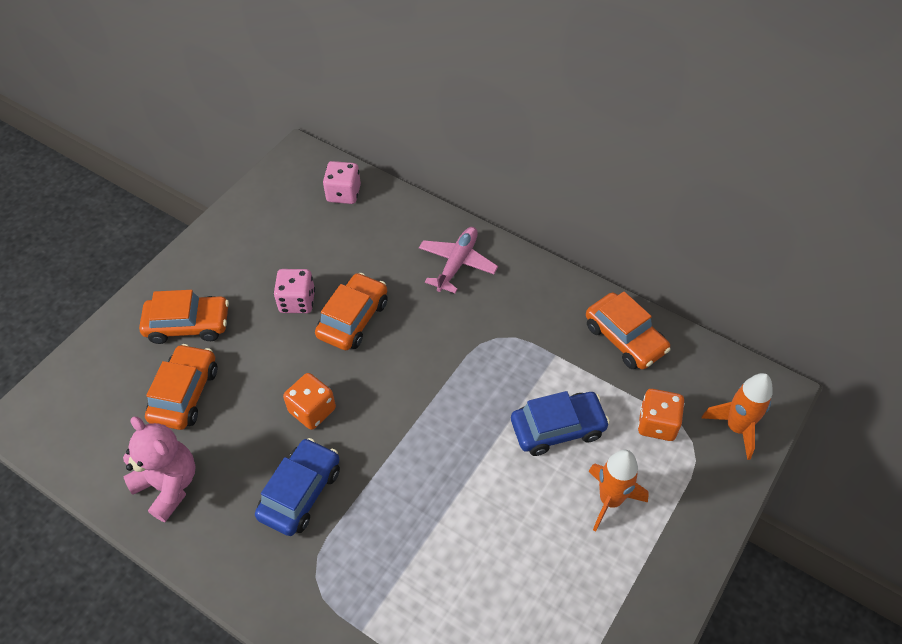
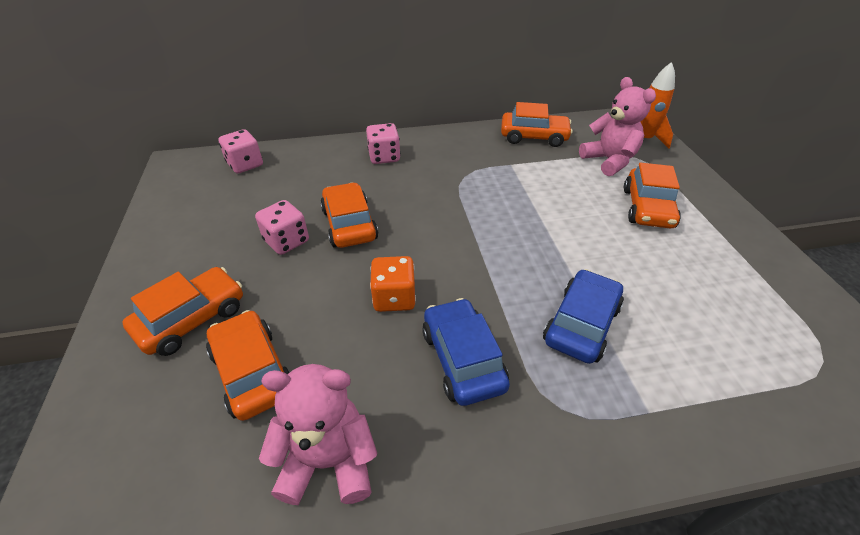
camera: 45 degrees left, 10 degrees down
pink plane [419,227,498,293] -> pink dice [366,123,400,164]
blue car [511,391,610,456] -> blue car moved to [543,269,624,364]
orange rocket [588,449,649,532] -> orange car [624,163,681,228]
orange dice [638,389,685,441] -> pink teddy bear [579,77,656,176]

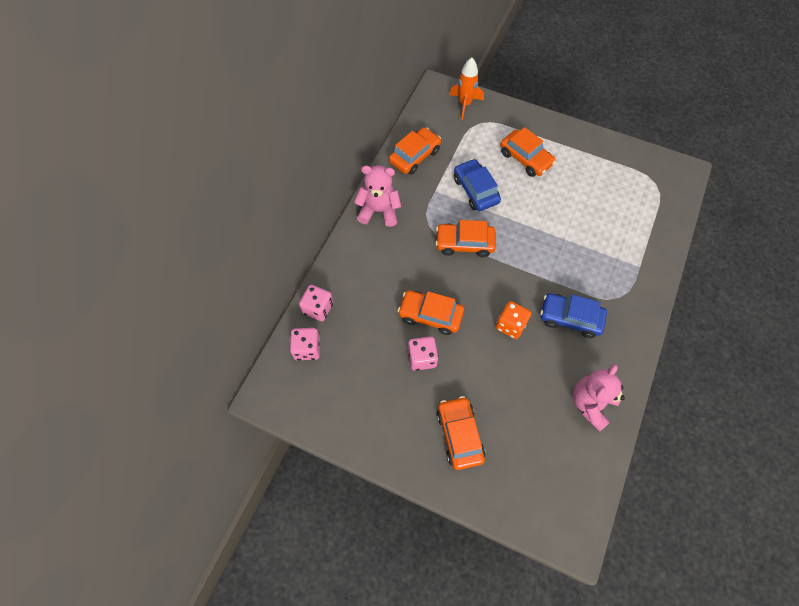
camera: 55 degrees left, 20 degrees up
orange car [206,310,290,421] -> orange car moved to [435,220,496,257]
pink dice [366,123,400,164] -> pink dice moved to [299,285,333,321]
blue car [543,269,624,364] -> blue car moved to [454,159,501,211]
pink teddy bear [579,77,656,176] -> pink teddy bear moved to [354,165,401,227]

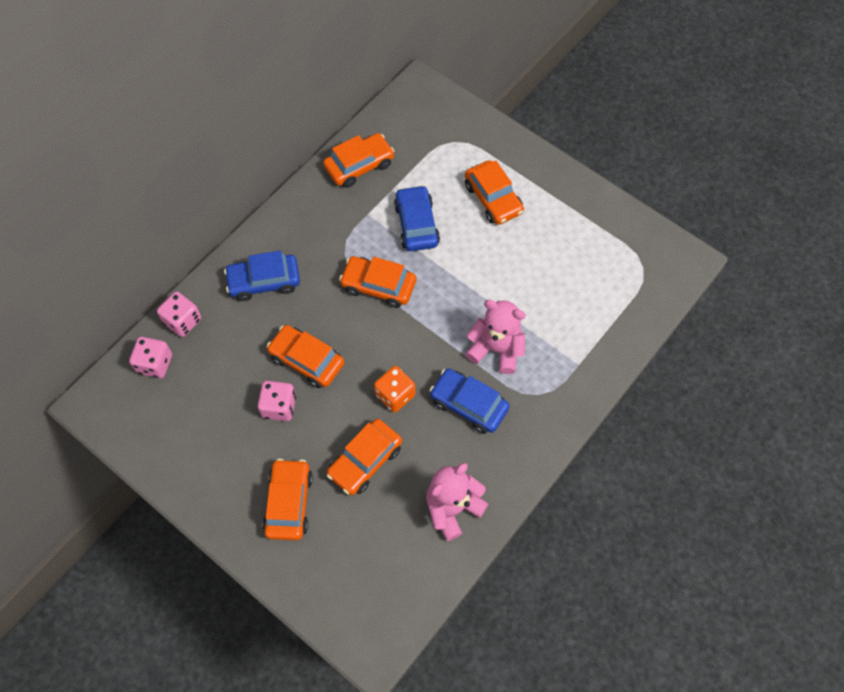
camera: 15 degrees right, 0 degrees up
pink teddy bear [354,165,401,227] -> pink teddy bear moved to [466,300,526,374]
orange rocket [449,57,484,120] -> none
none -> blue car [224,250,300,301]
none -> orange car [327,419,402,495]

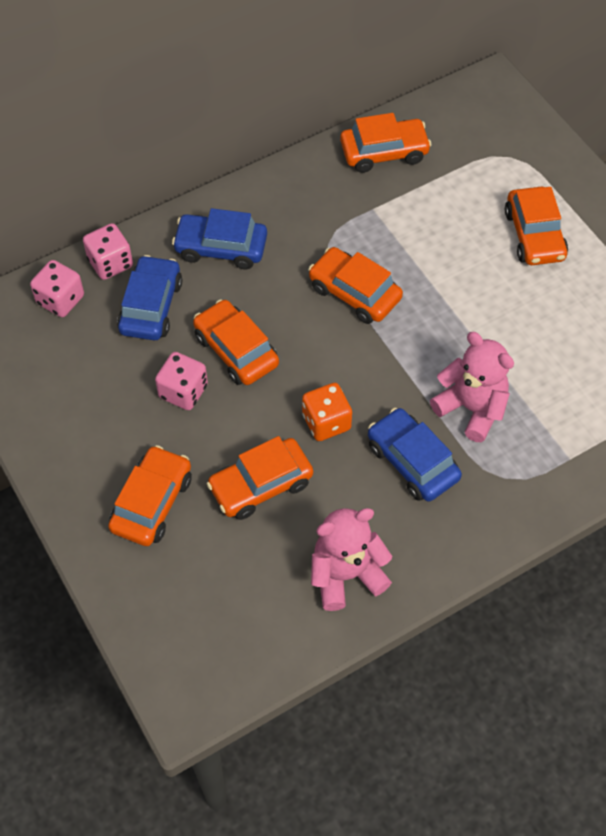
camera: 20 degrees right, 5 degrees down
blue car [394,185,440,251] -> blue car moved to [117,255,182,340]

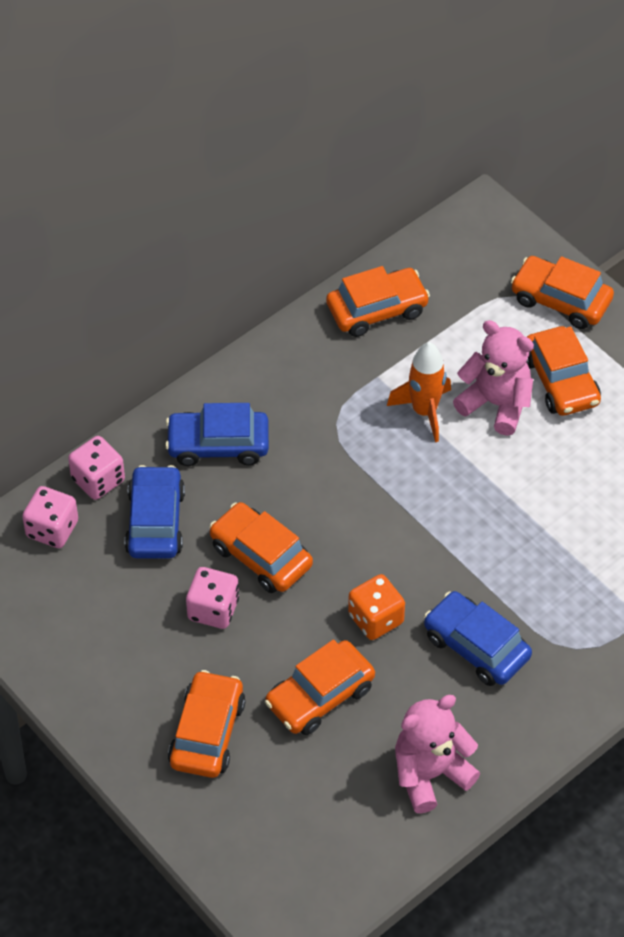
camera: 10 degrees left, 5 degrees down
orange car [309,247,403,324] -> orange car moved to [511,256,614,329]
pink teddy bear [430,332,514,442] -> pink teddy bear moved to [453,320,534,436]
none -> orange rocket [387,342,451,442]

